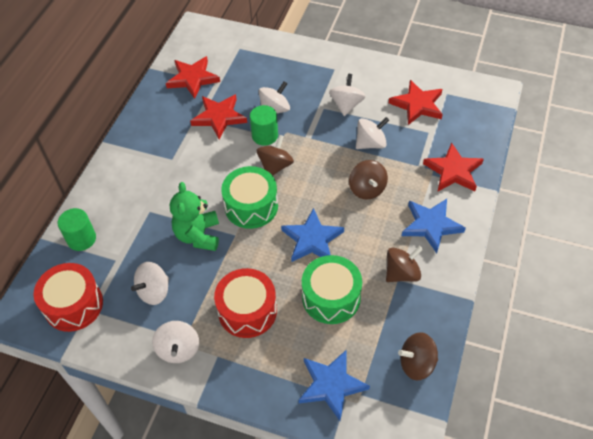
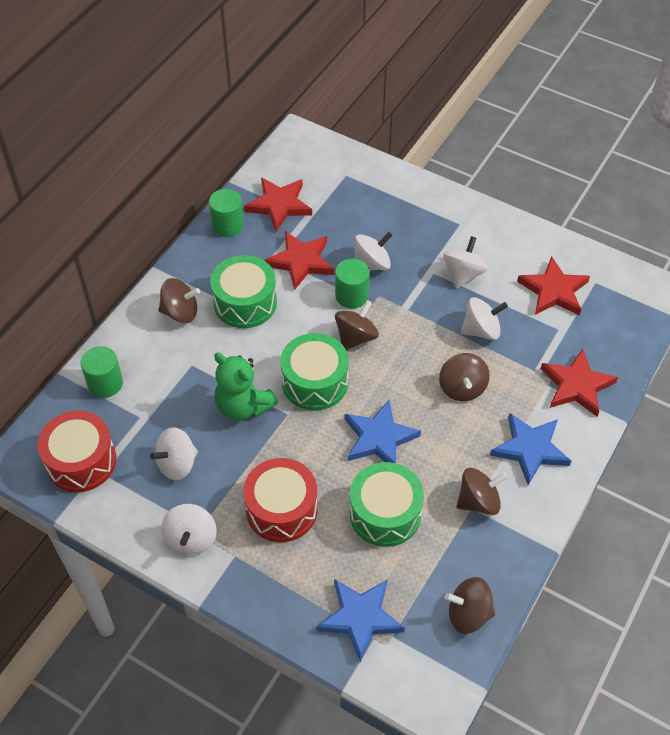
camera: 10 degrees right, 0 degrees up
green teddy bear [170,182,219,251] -> green teddy bear turned 60 degrees counterclockwise [214,353,278,421]
none -> brown spinning top [159,278,200,323]
none -> green cylinder [209,189,244,237]
none -> green drum [210,255,277,328]

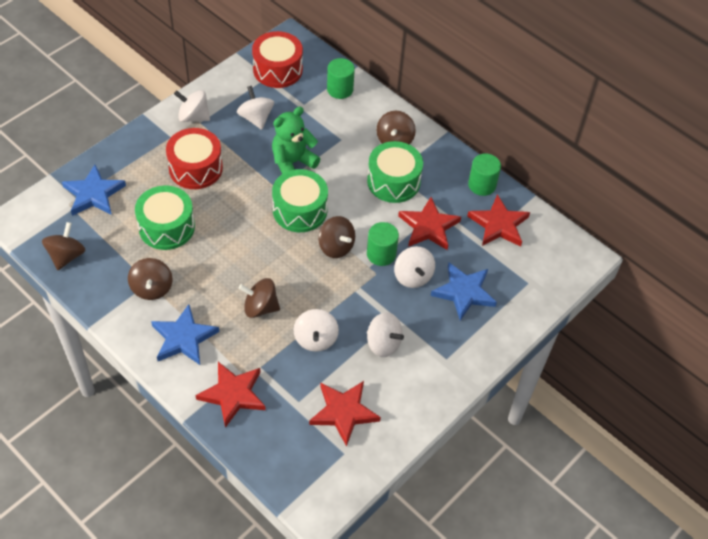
camera: 100 degrees right, 0 degrees up
blue star [345,400,421,463] -> blue star moved to [431,263,497,321]

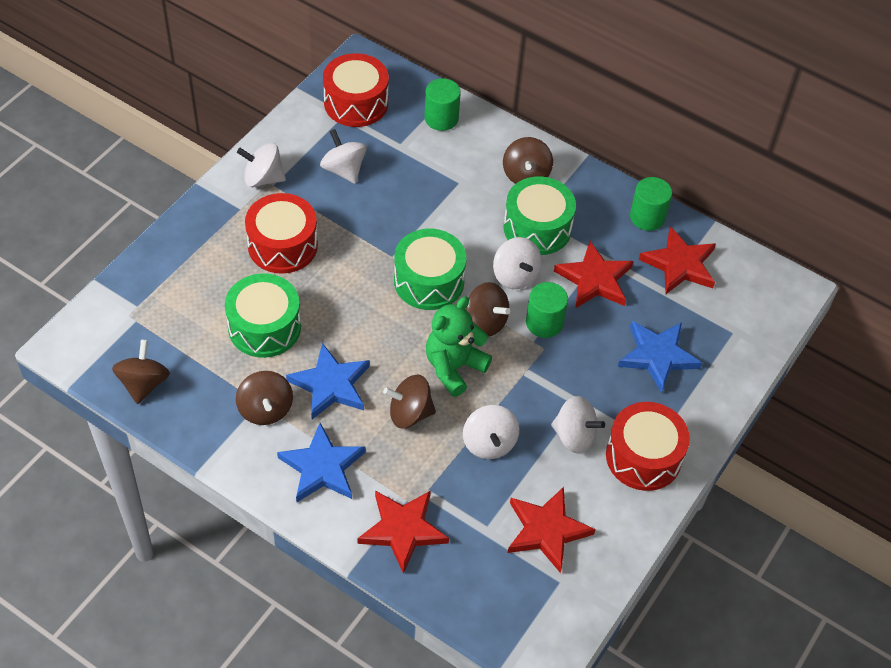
camera: 10 degrees left, 0 degrees up
blue star [62,165,126,216] -> blue star moved to [286,343,370,420]
green teddy bear [272,107,320,174] -> green teddy bear moved to [426,296,492,397]
white spinning top [394,246,435,288] -> white spinning top moved to [493,237,542,289]
none -> red drum [606,402,690,491]

